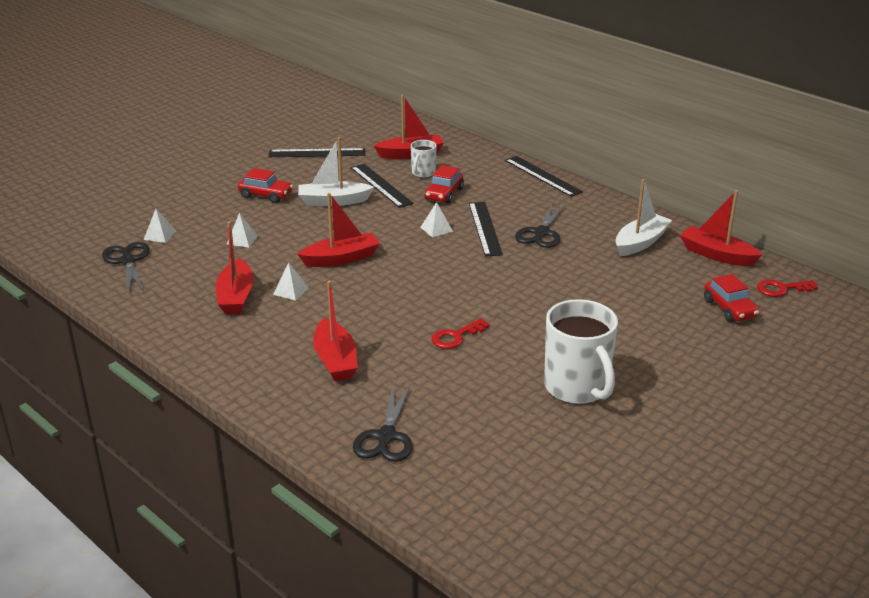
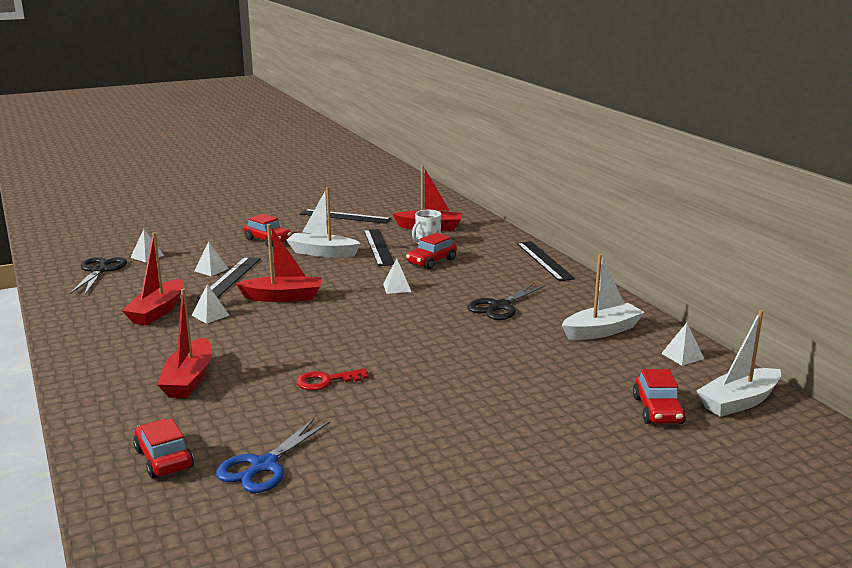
camera: 20 degrees right, 10 degrees down
black scissors [353,385,412,462] -> red car [133,418,194,479]
black ruler [469,202,503,257] -> black ruler moved to [197,257,261,299]
white mug [544,299,618,404] -> none
red boat [680,190,762,266] -> white pyramid [661,323,704,366]
red key [757,279,818,297] -> white boat [697,310,781,417]
none -> blue scissors [216,417,330,493]

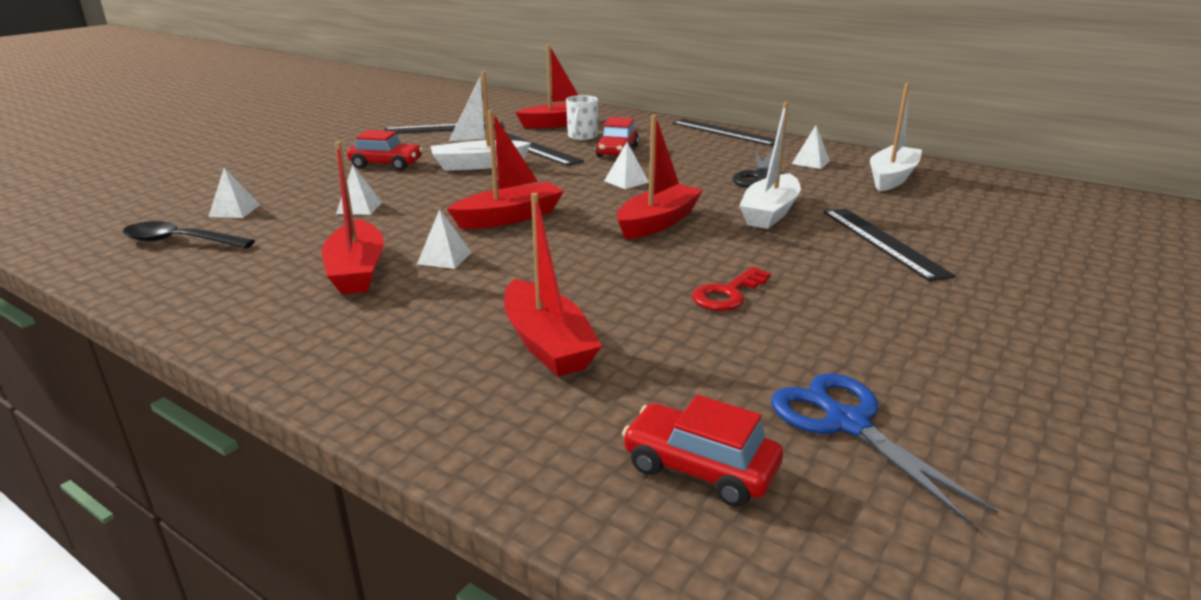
camera: 30 degrees left, 5 degrees up
black scissors [70,257,127,294] -> black spoon [123,221,255,249]
black ruler [197,257,261,299] -> black ruler moved to [824,208,956,281]
blue scissors [216,417,330,493] -> blue scissors turned 150 degrees clockwise [771,373,998,526]
red car [633,369,686,424] -> none
white pyramid [661,323,704,366] -> white pyramid moved to [792,125,830,169]
white boat [697,310,781,417] -> white boat moved to [739,102,801,229]
none -> red boat [617,115,703,240]

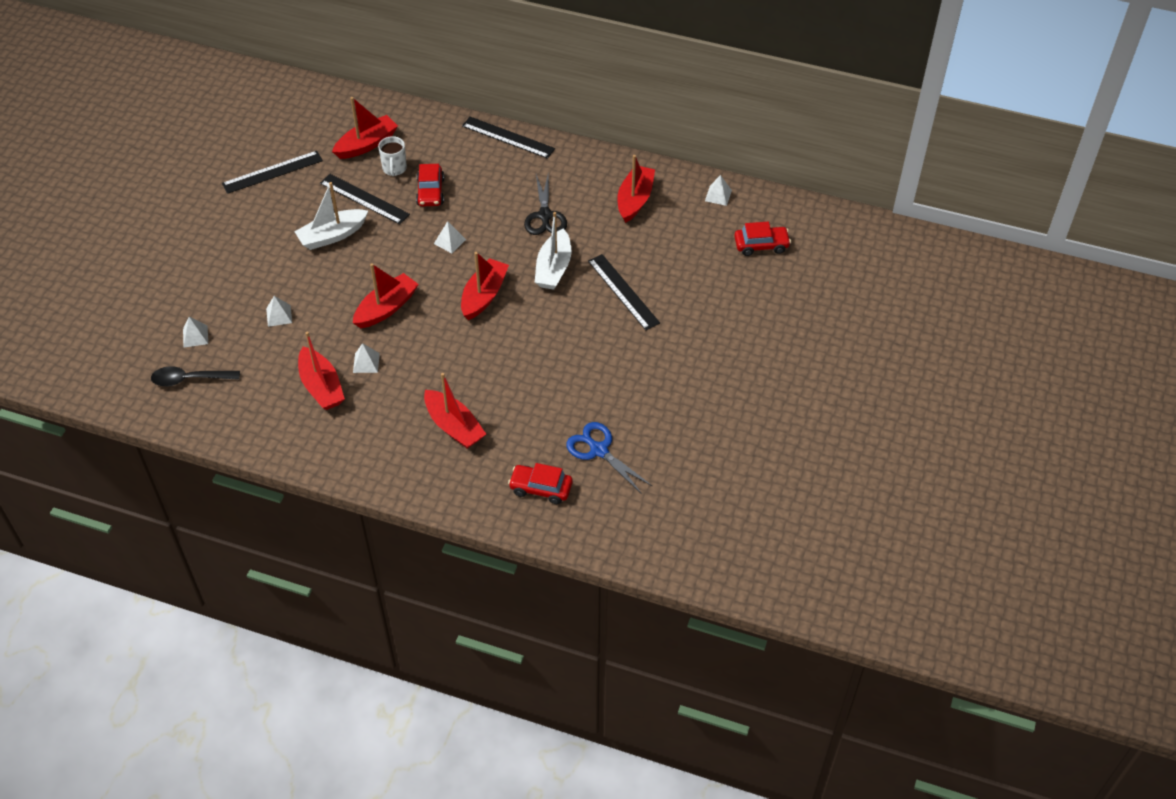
camera: 15 degrees left, 25 degrees up
red car [347,130,423,171] -> red car moved to [734,222,791,256]
red key [692,267,771,311] -> none
white pyramid [792,125,830,169] -> white pyramid moved to [705,175,732,206]
white boat [870,83,922,191] -> red boat [617,155,655,223]

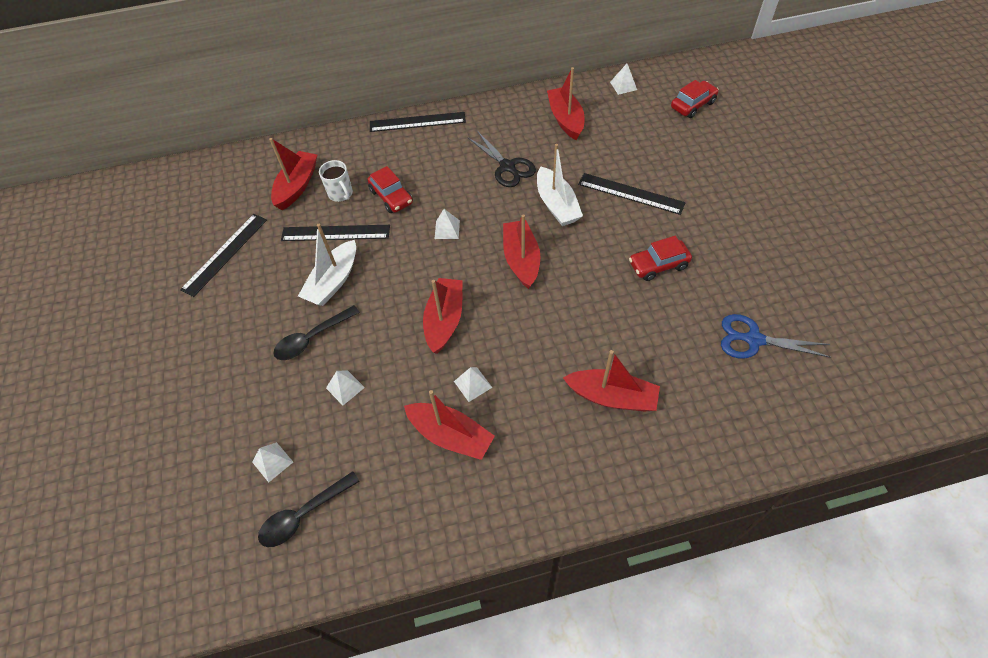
camera: 30 degrees left, 5 degrees up
red car [508,463,573,504] -> red car moved to [629,236,692,281]
none -> black spoon [273,305,360,360]

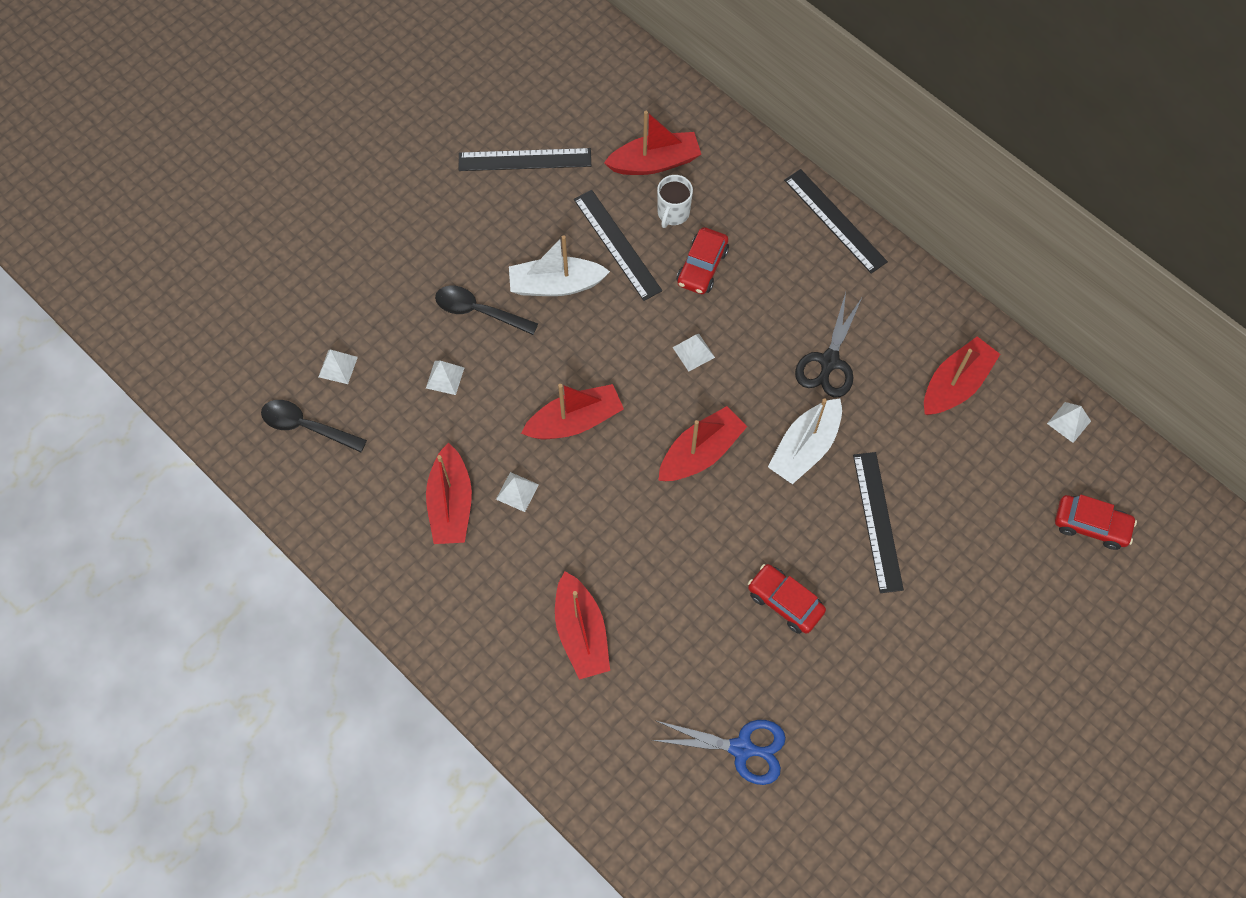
camera: 55 degrees right, 10 degrees up
blue scissors [721,314,831,359] -> blue scissors turned 120 degrees clockwise [651,720,786,785]

